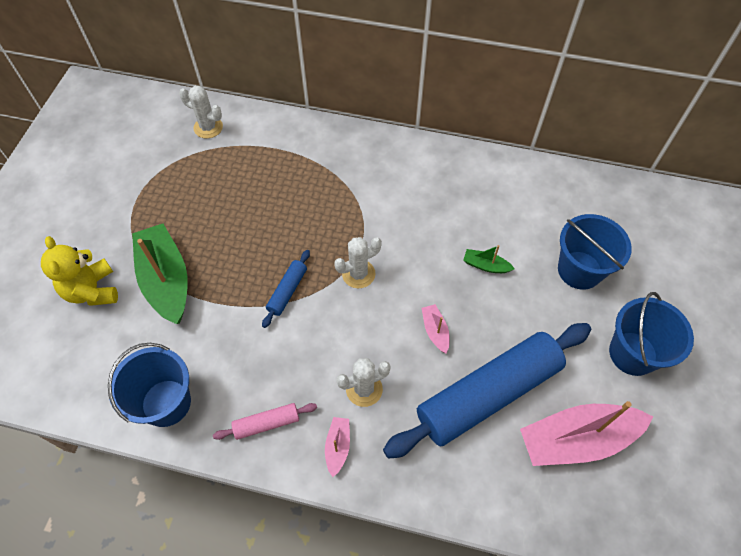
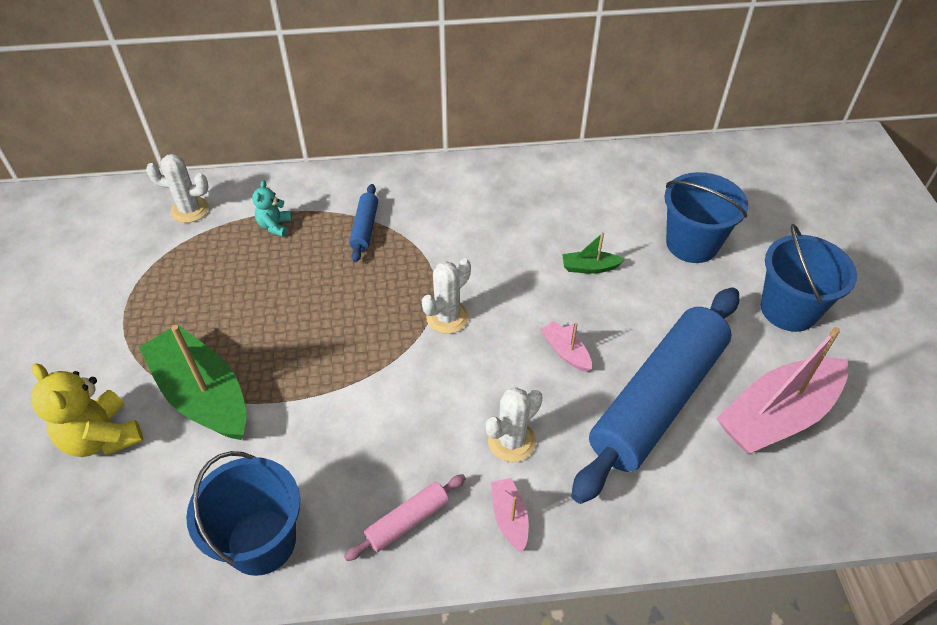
camera: 20 degrees left, 10 degrees down
blue rolling pin [262,250,310,328] -> blue rolling pin moved to [349,184,378,262]
none -> turquoise teddy bear [252,180,292,237]

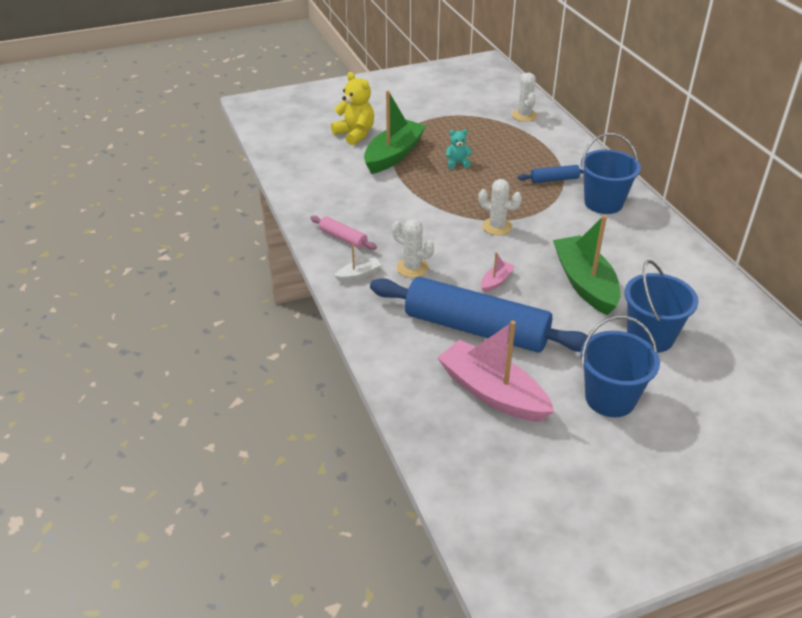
camera: 75 degrees right, 10 degrees down
yellow teddy bear [31,363,143,457] -> yellow teddy bear turned 105 degrees clockwise [331,72,374,145]
blue bucket [186,451,300,576] -> blue bucket moved to [581,133,641,214]
turquoise teddy bear [252,180,292,237] -> turquoise teddy bear moved to [446,129,472,169]
pink boat [491,478,529,552] -> white boat [334,244,381,282]
green boat [562,232,625,273] -> green boat [553,215,621,316], size x2.25

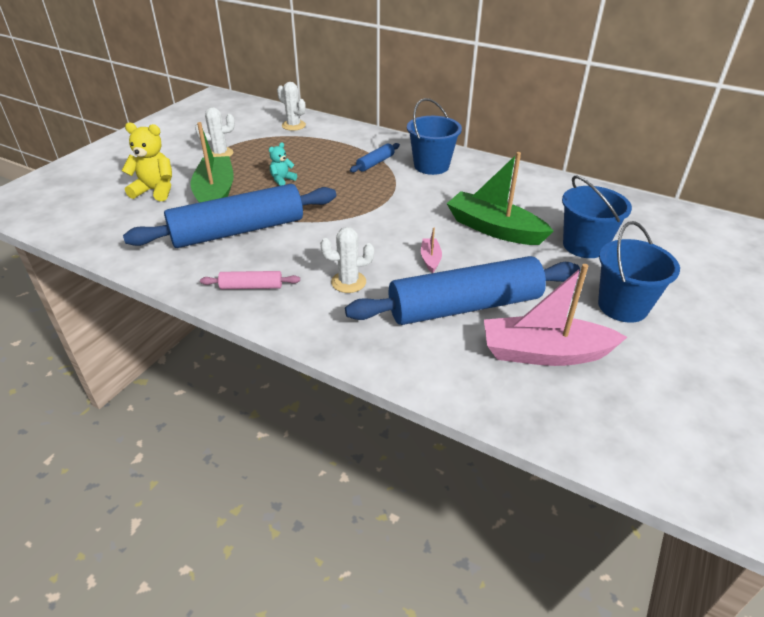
camera: 40 degrees left, 0 degrees up
white boat [334,244,381,282] -> none
white cactus [478,179,522,235] -> white cactus moved to [195,107,235,157]
none -> blue rolling pin [123,184,336,248]

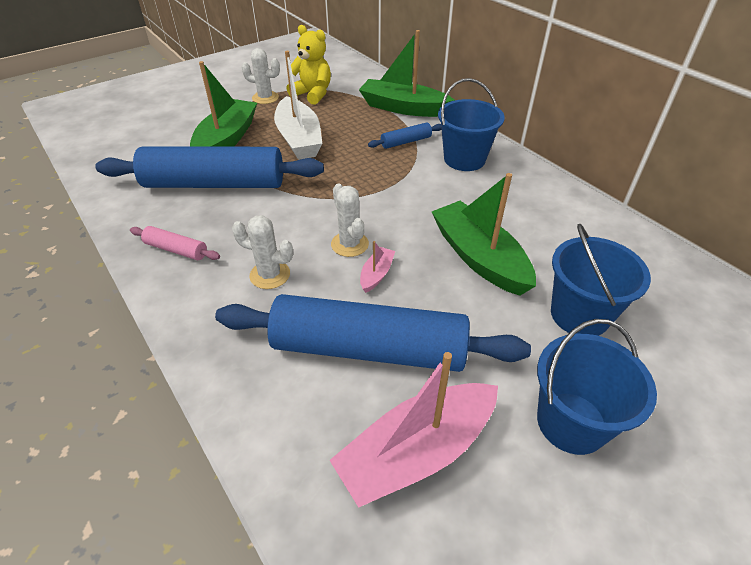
camera: 25 degrees right, 5 degrees up
yellow teddy bear [122,122,172,201] -> yellow teddy bear moved to [286,25,331,105]
turquoise teddy bear [269,142,297,186] -> white boat [274,51,322,160]
white cactus [277,82,306,131] -> white cactus moved to [331,184,369,257]
pink boat [484,264,627,366] -> pink boat turned 60 degrees counterclockwise [329,352,498,508]
none -> green boat [359,30,455,117]

